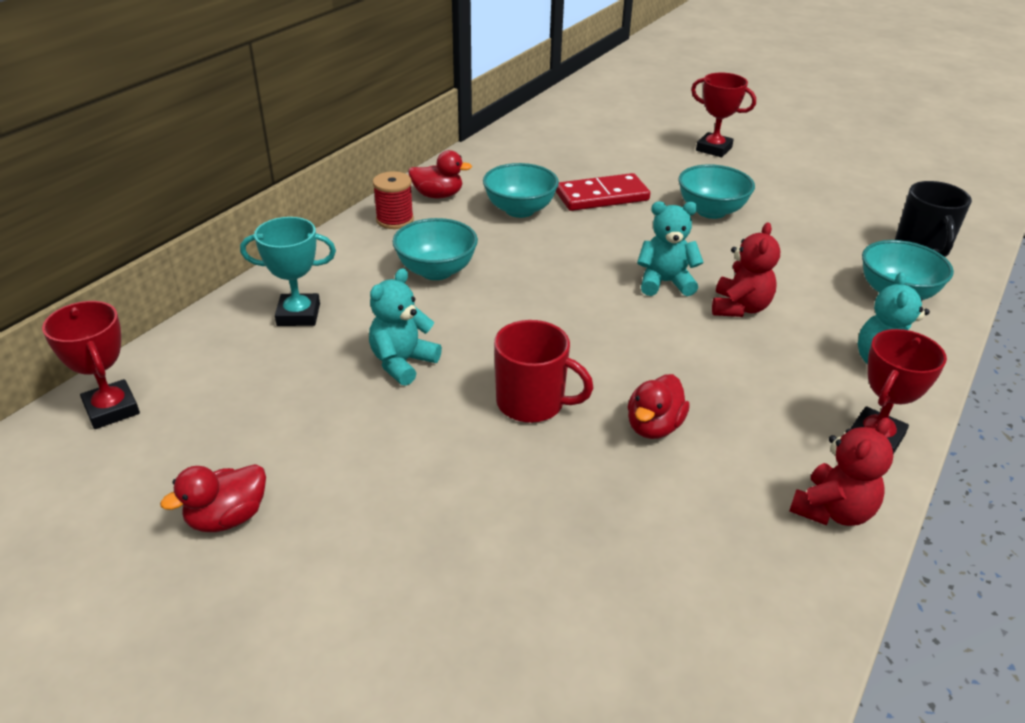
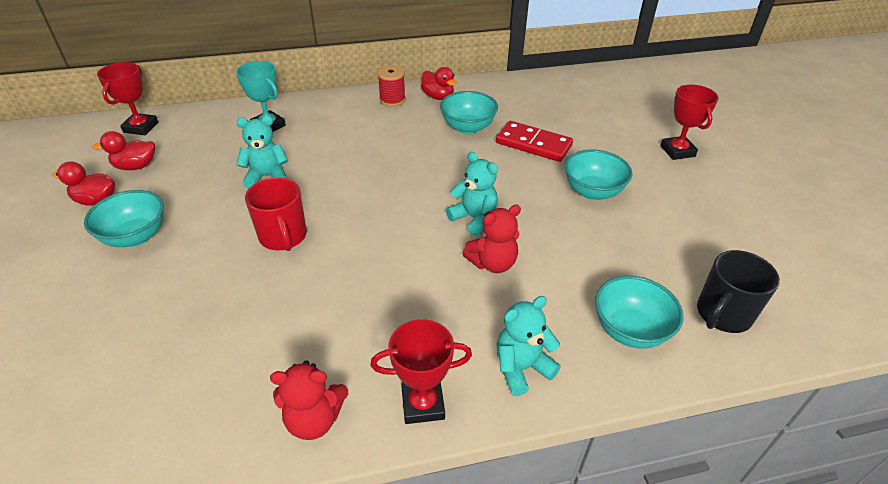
camera: 45 degrees right, 5 degrees up
turquoise bowl [393,218,478,280] -> turquoise bowl moved to [84,190,164,247]
red duck [628,374,690,439] -> red duck moved to [93,131,155,170]

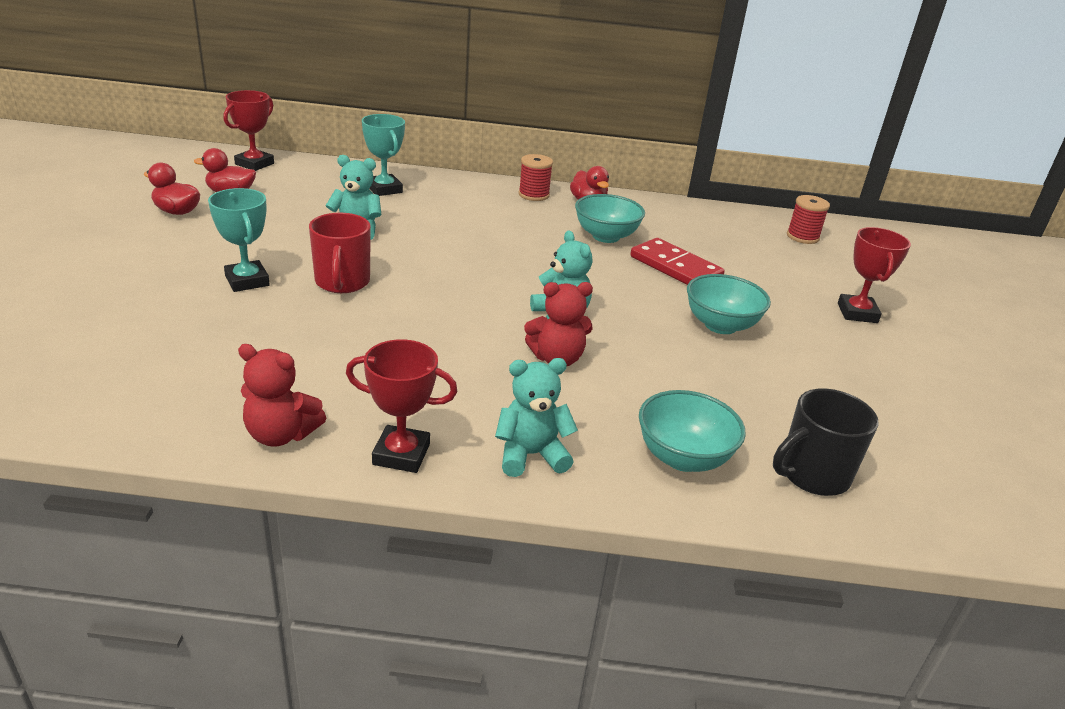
camera: 15 degrees right, 10 degrees down
turquoise bowl [84,190,164,247] -> none
none -> turquoise trophy [208,188,270,292]
none -> red spool [787,195,830,244]

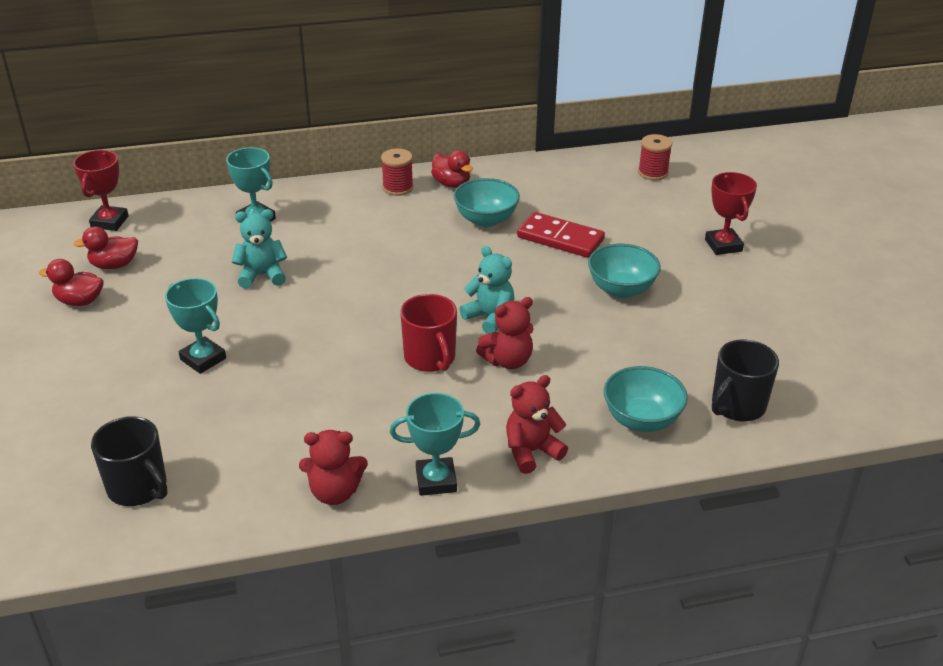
camera: 15 degrees left, 5 degrees up
red mug [309,213,371,293] -> red mug moved to [400,294,457,372]
red trophy [346,339,457,473] -> turquoise trophy [390,393,481,496]
turquoise teddy bear [495,358,578,477] -> red teddy bear [506,375,568,474]
none -> black mug [91,416,167,506]

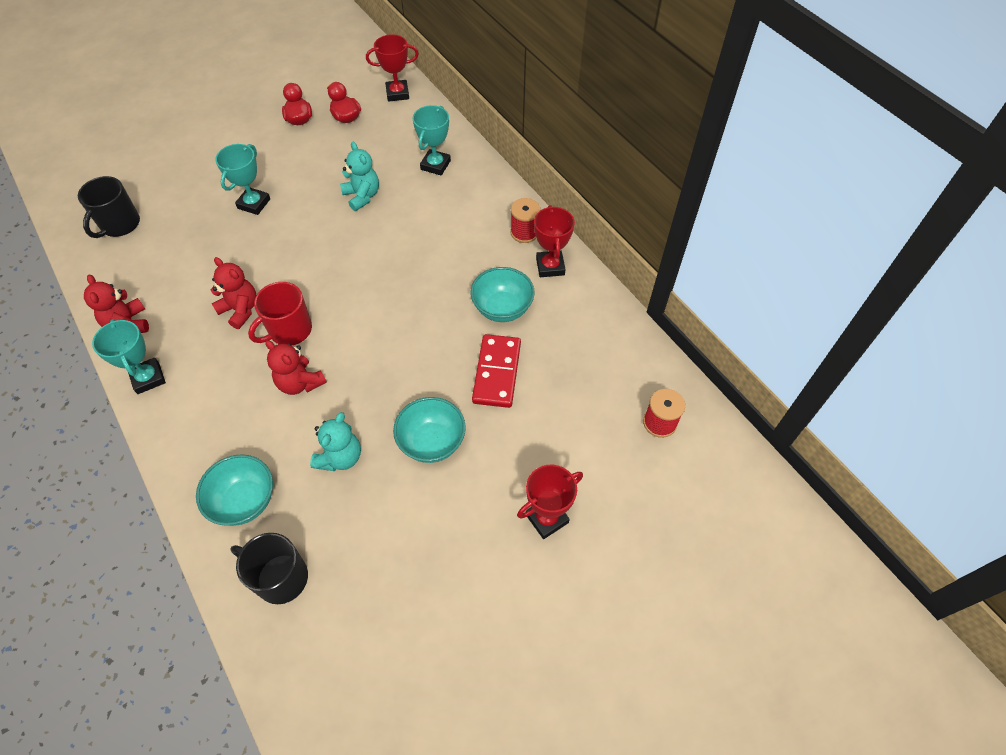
camera: 70 degrees right, 20 degrees up
red duck [431,150,473,188] -> red trophy [534,205,575,277]
turquoise teddy bear [459,246,515,334] -> turquoise teddy bear moved to [310,412,361,471]
red teddy bear [506,375,568,474] -> red teddy bear moved to [211,257,256,329]

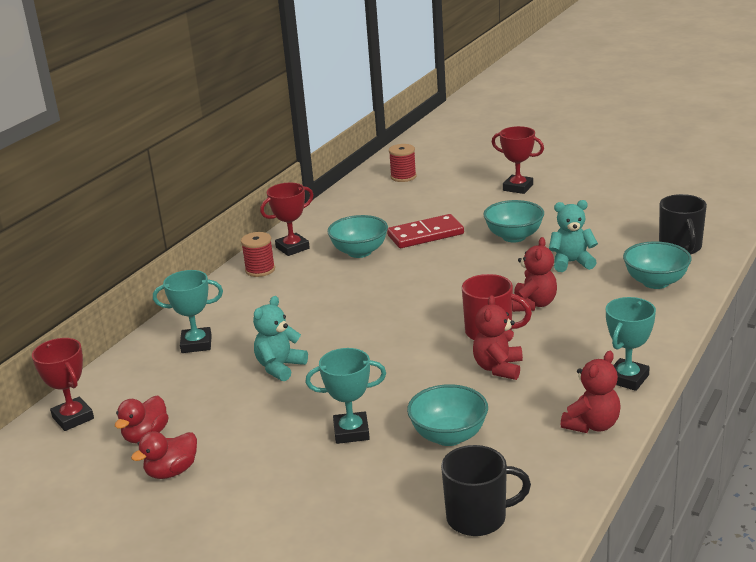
camera: 115 degrees left, 30 degrees down
none -> turquoise bowl [407,384,488,446]

